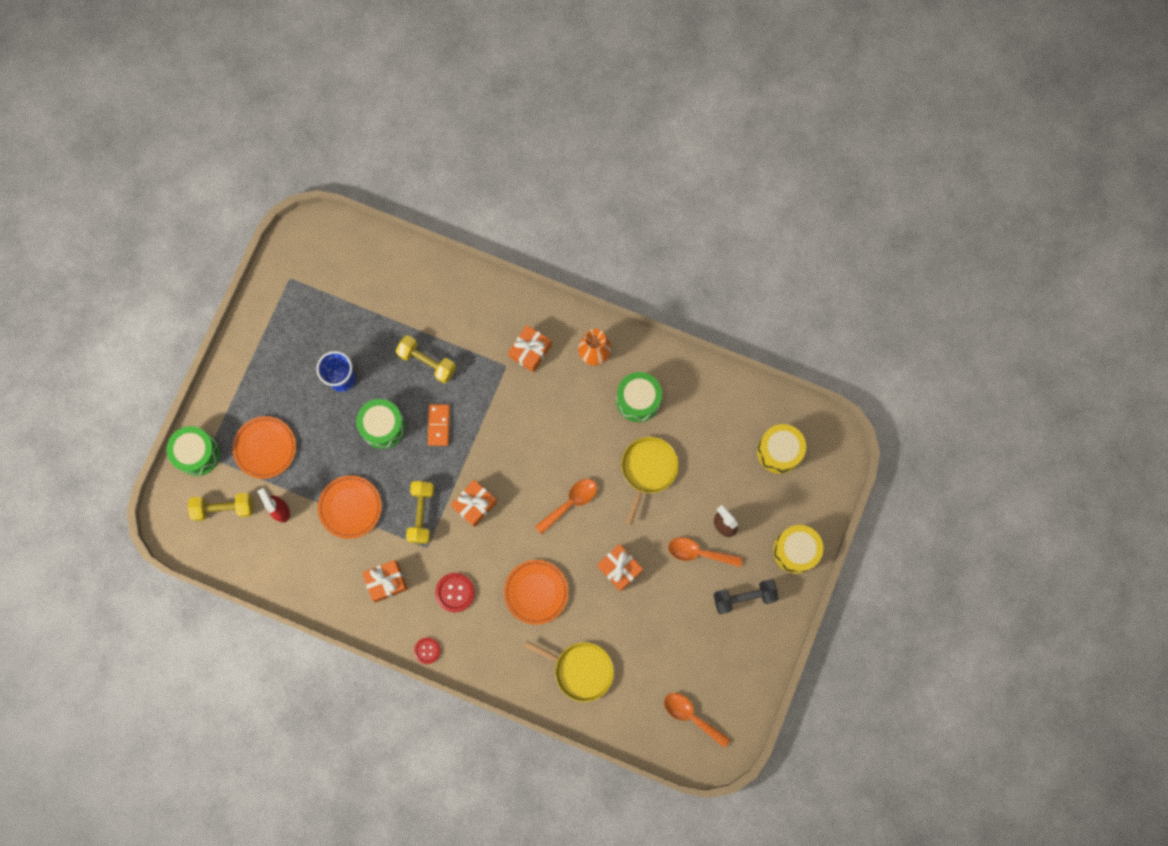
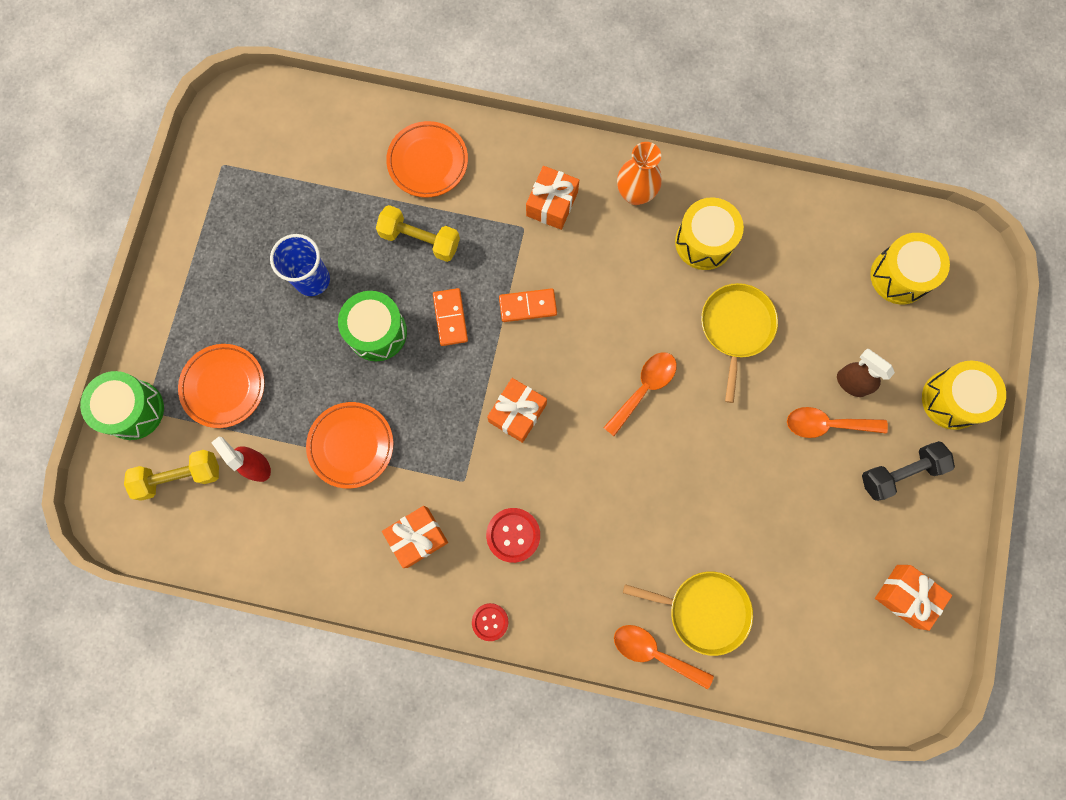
camera: 10 degrees left, 0 degrees up
yellow dumbbell [406,481,434,543] -> none
orange plate [504,560,568,625] -> orange plate moved to [386,121,468,198]
orange gift [597,544,643,591] -> orange gift moved to [875,565,952,631]
green drum [616,372,662,422] -> yellow drum [675,197,744,270]
orange spoon [664,693,730,748] -> orange spoon moved to [614,625,714,689]
none -> orange domino [499,288,557,322]

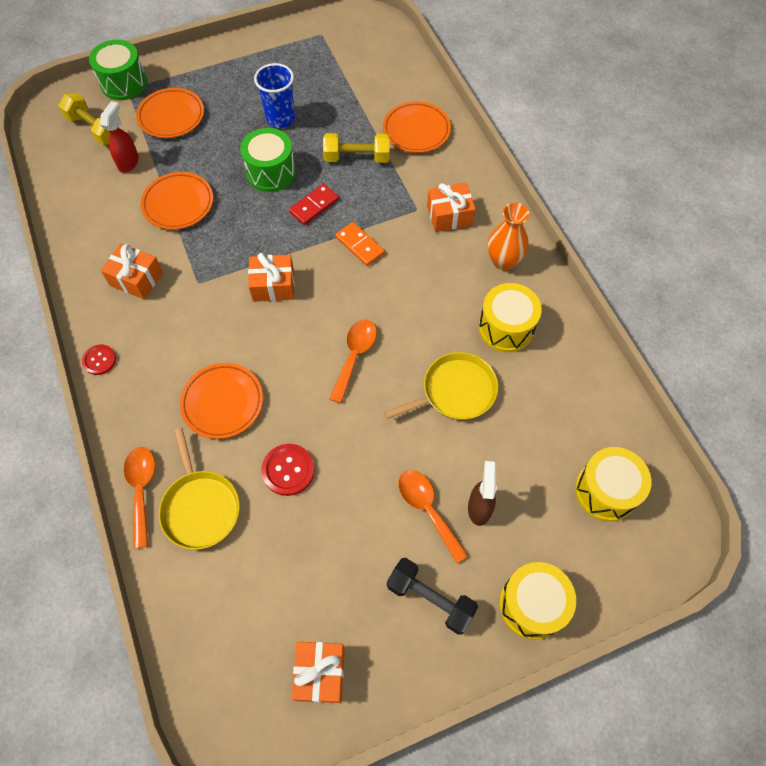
camera: 55 degrees right, 15 degrees down
yellow dumbbell [376,205,460,262] -> yellow dumbbell turned 75 degrees counterclockwise [323,133,390,163]
orange domino [433,288,468,346] -> red domino [289,184,339,225]
red button [486,508,540,563] -> red button moved to [261,444,315,496]
orange spoon [603,352,677,436] -> orange spoon turned 75 degrees counterclockwise [329,320,377,403]
none -> orange plate [180,363,263,439]

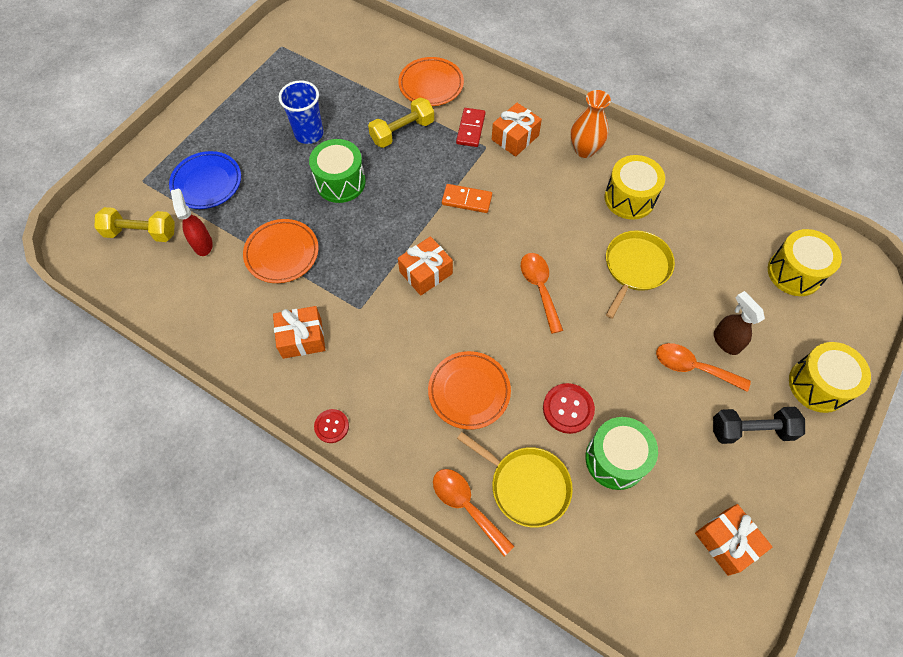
camera: 35 degrees left, 0 degrees up
green drum [89,40,147,100] -> green drum moved to [585,417,658,490]
orange plate [136,88,204,138] -> blue plate [169,151,241,209]
red domino [289,184,339,225] -> red domino moved to [456,108,486,147]

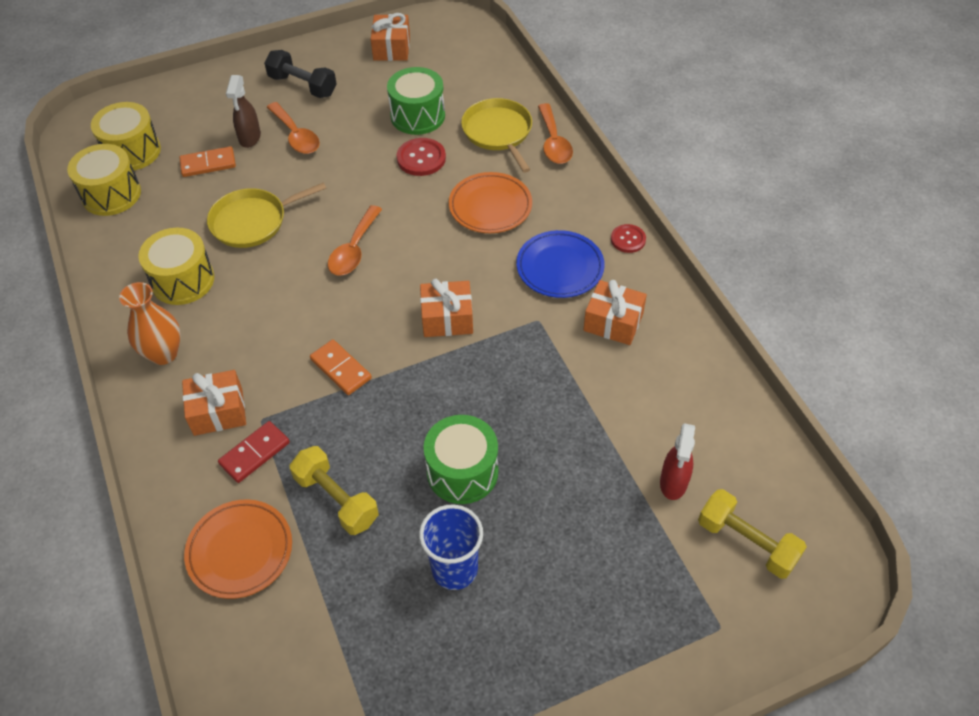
camera: 145 degrees left, 10 degrees down
blue plate [169,151,241,209] -> blue plate moved to [516,230,605,298]
orange plate [243,219,319,283] -> none
yellow dumbbell [368,97,434,148] -> yellow dumbbell turned 45 degrees clockwise [290,446,379,535]
yellow drum [789,342,871,413] -> yellow drum moved to [67,144,141,216]
none -> orange domino [179,146,236,177]

